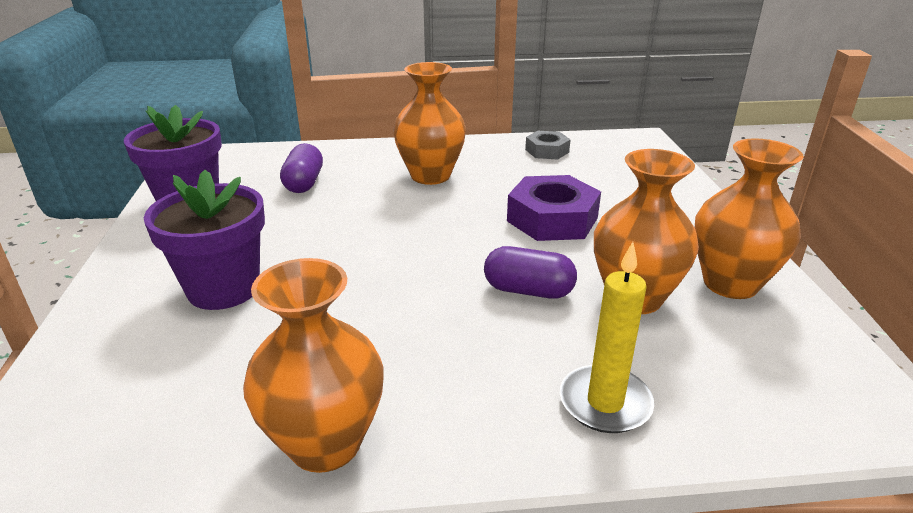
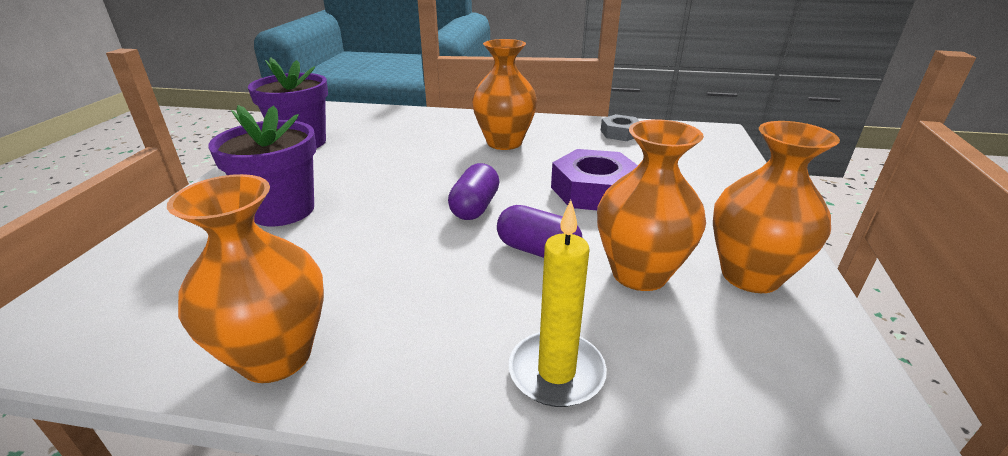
camera: 15 degrees right, 0 degrees up
purple capsule [280,143,323,193] -> purple capsule moved to [448,163,500,220]

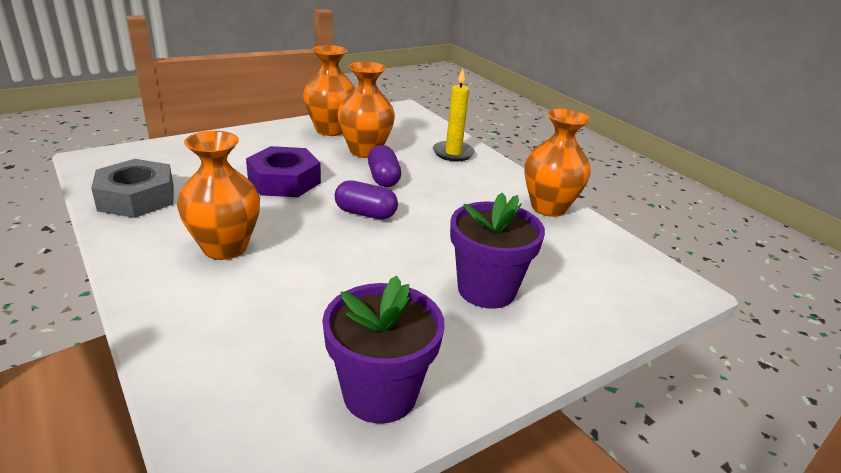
camera: 135 degrees left, 0 degrees up
purple capsule [448,163,500,220] -> purple capsule turned 45 degrees clockwise [335,180,398,219]
grey nut [601,114,639,141] -> grey nut [91,159,174,218], size x1.72

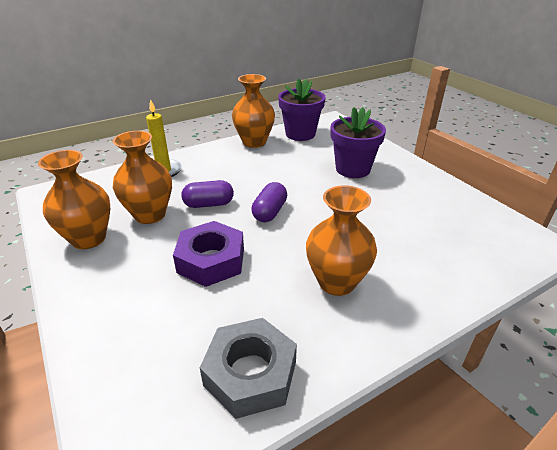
camera: 85 degrees left, 5 degrees up
purple flower pot [322,275,445,424] -> purple flower pot moved to [278,78,325,141]

